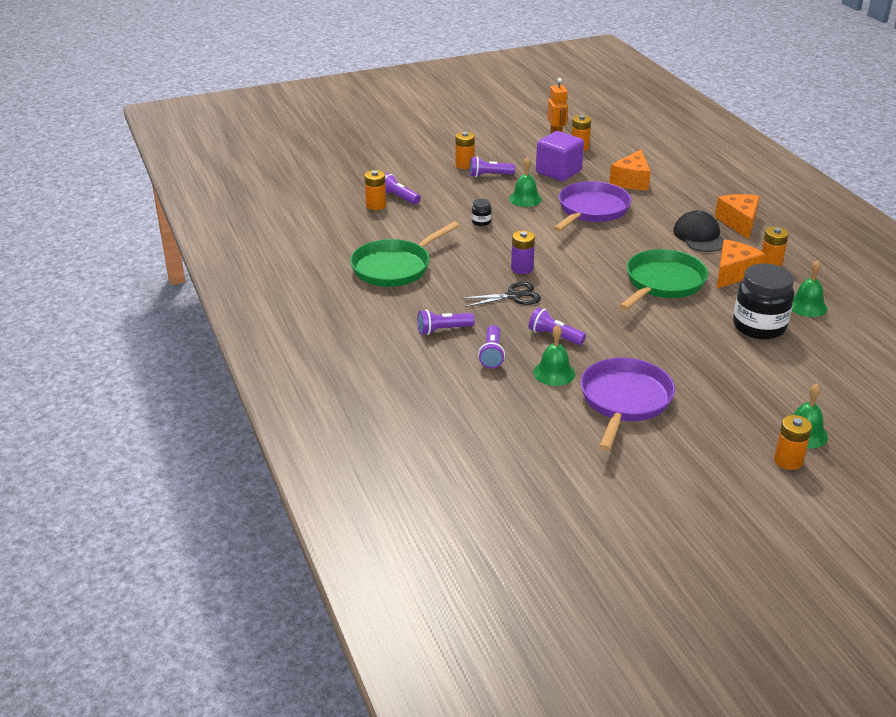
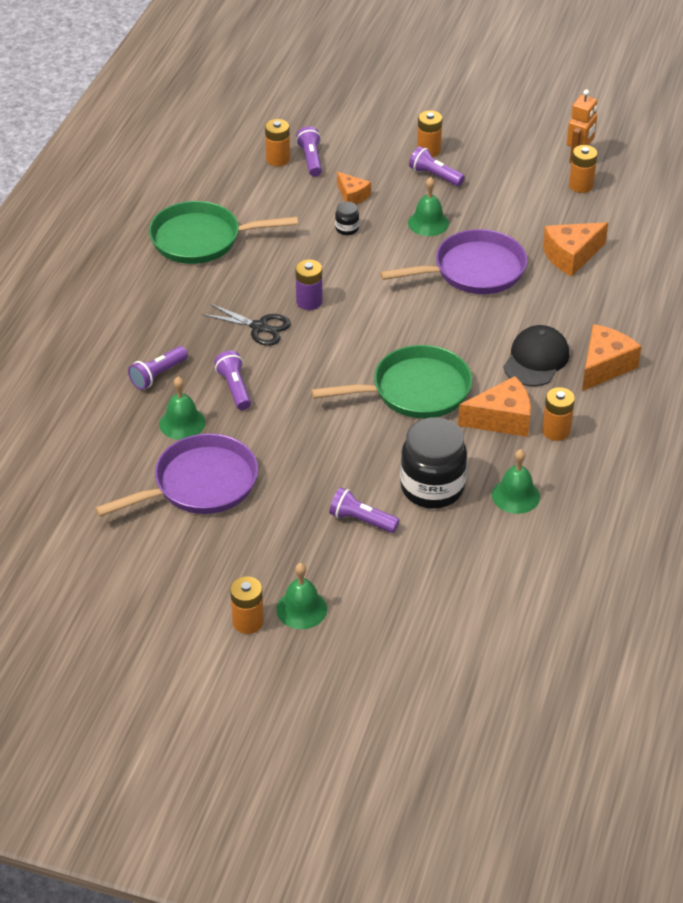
camera: 40 degrees right, 10 degrees up
purple flashlight [417,309,475,335] -> purple flashlight moved to [329,487,399,533]
purple cube [536,131,584,181] -> none
none -> orange cheese [337,172,371,204]

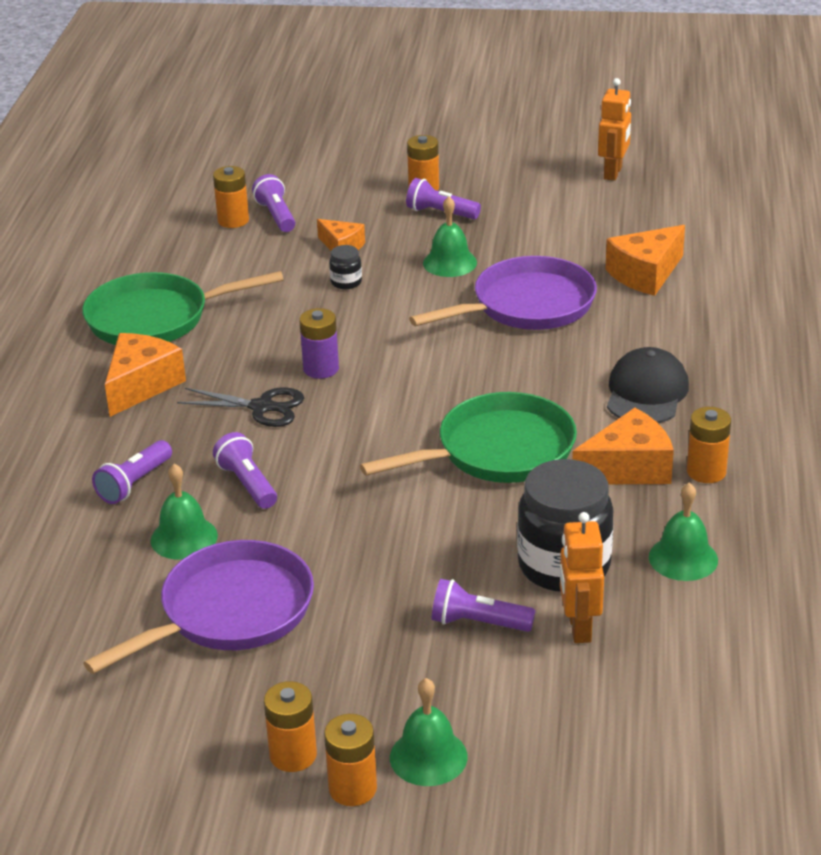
camera: 10 degrees left, 10 degrees down
orange battery [569,145,597,193] -> orange battery moved to [264,681,317,772]
orange cheese [582,324,642,391] -> orange cheese moved to [105,333,186,417]
none -> orange robot [560,512,604,643]

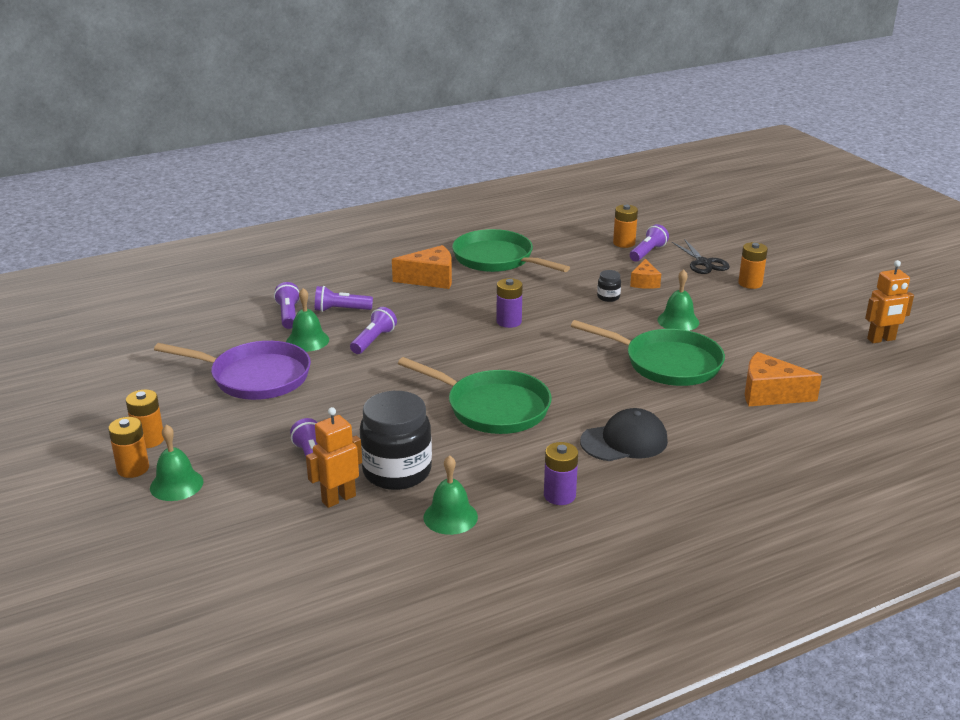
camera: 55 degrees right, 5 degrees down
black scissors [177,387,304,427] -> black scissors moved to [672,239,730,274]
purple flashlight [406,178,481,220] -> purple flashlight moved to [274,282,300,329]
purple pan [409,256,597,330] -> green pan [571,320,725,386]
orange cheese [572,408,674,484] -> none
orange battery [687,407,731,483] -> purple battery [544,442,578,505]

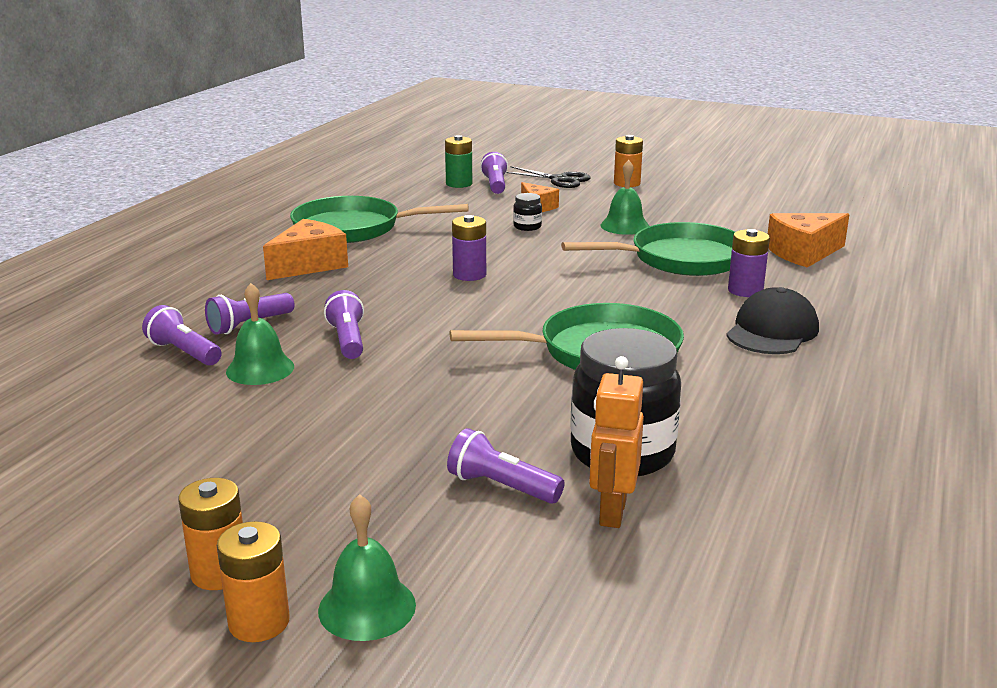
camera: 40 degrees left, 5 degrees down
purple pan [154,341,311,400] -> none
green bell [423,455,478,535] -> none
purple battery [544,442,578,505] -> purple battery moved to [728,229,770,297]
orange battery [613,205,638,248] -> green battery [445,135,472,188]
orange robot [865,260,914,343] -> none

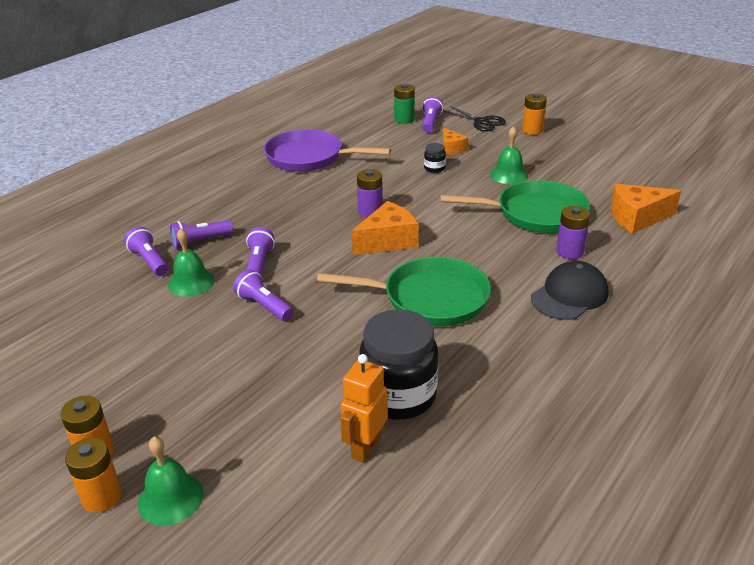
camera: 15 degrees right, 10 degrees up
orange cheese [263,219,348,280] -> orange cheese moved to [352,201,419,255]
green pan [290,196,469,243] -> purple pan [264,129,391,172]
purple flashlight [447,428,565,504] -> purple flashlight moved to [233,270,294,321]

